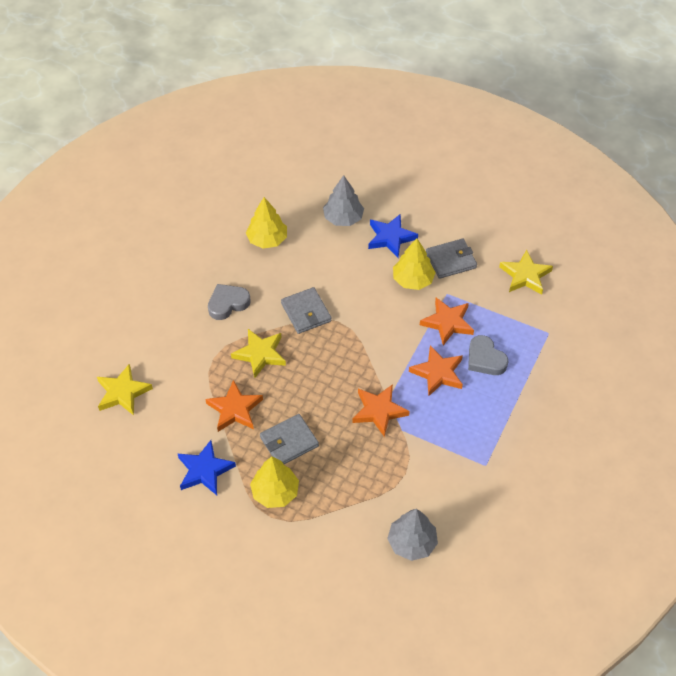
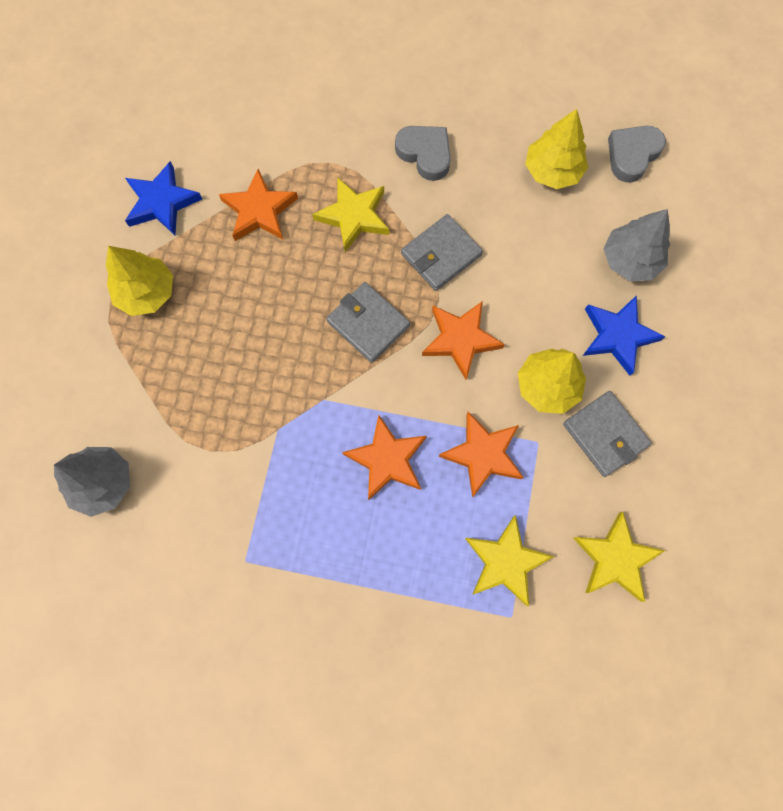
camera: 75 degrees right, 20 degrees up
yellow star [97,364,153,415] -> yellow star moved to [465,515,555,606]
grey wallet [260,414,319,464] -> grey wallet moved to [326,282,410,363]
orange star [352,384,410,437] -> orange star moved to [422,301,505,380]
grey heart [468,335,508,375] -> grey heart moved to [608,126,666,183]

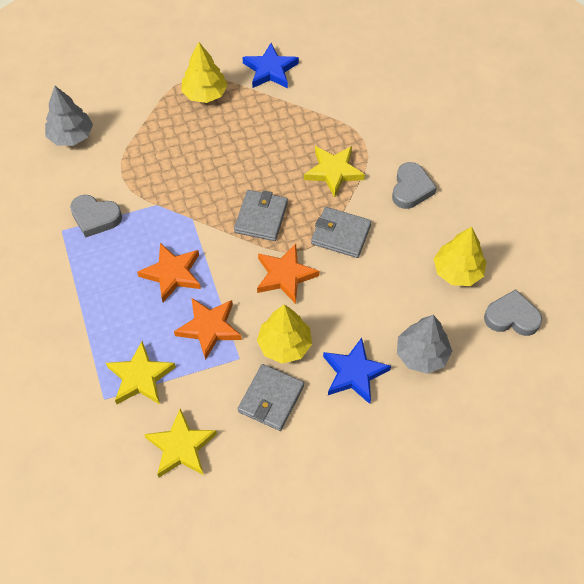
camera: 60 degrees right, 15 degrees down
orange star [219,169,298,241] -> none
none -> grey heart [70,195,122,238]

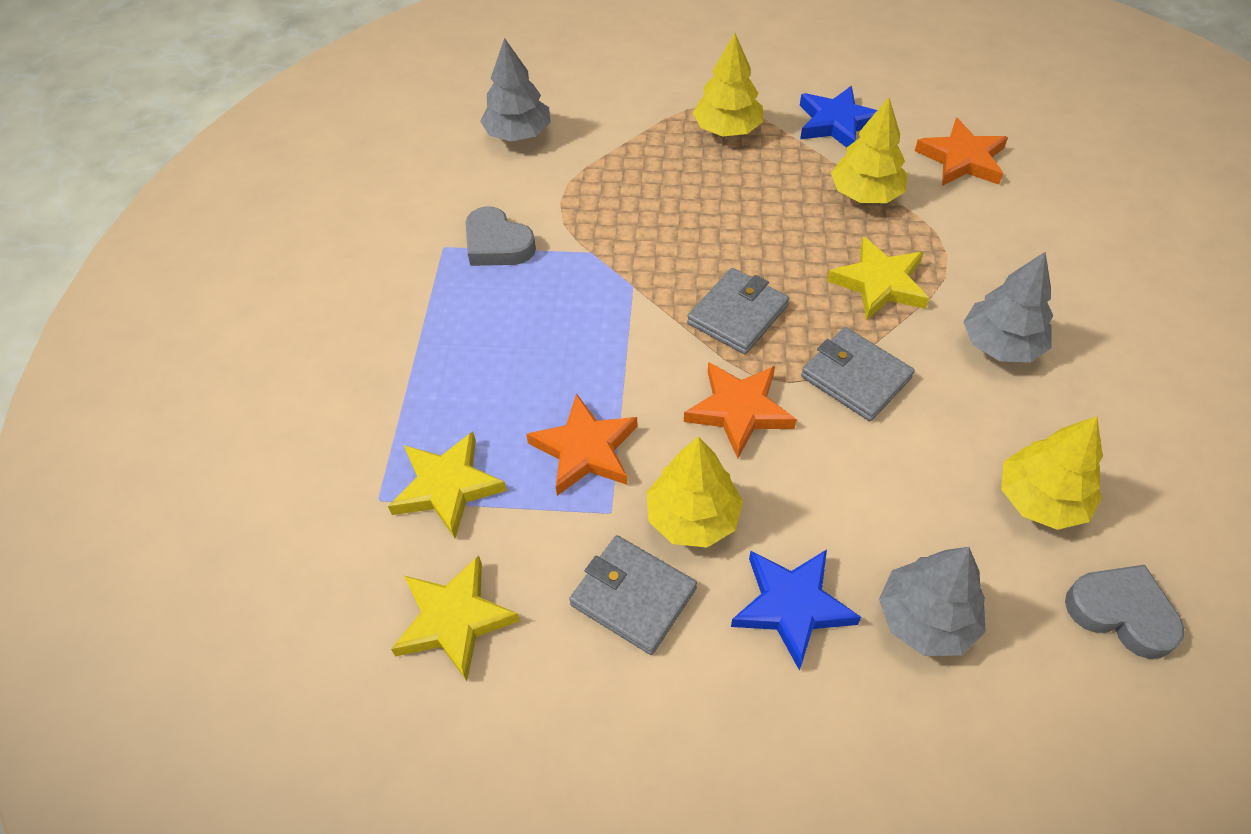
camera: 25 degrees right, 5 degrees down
orange star [137,243,201,302] -> orange star moved to [915,118,1008,186]
grey wallet [238,364,304,431] -> grey wallet turned 75 degrees clockwise [569,535,697,655]
grey heart [392,162,437,209] -> grey tree [963,252,1053,363]
none -> yellow tree [831,97,907,203]

